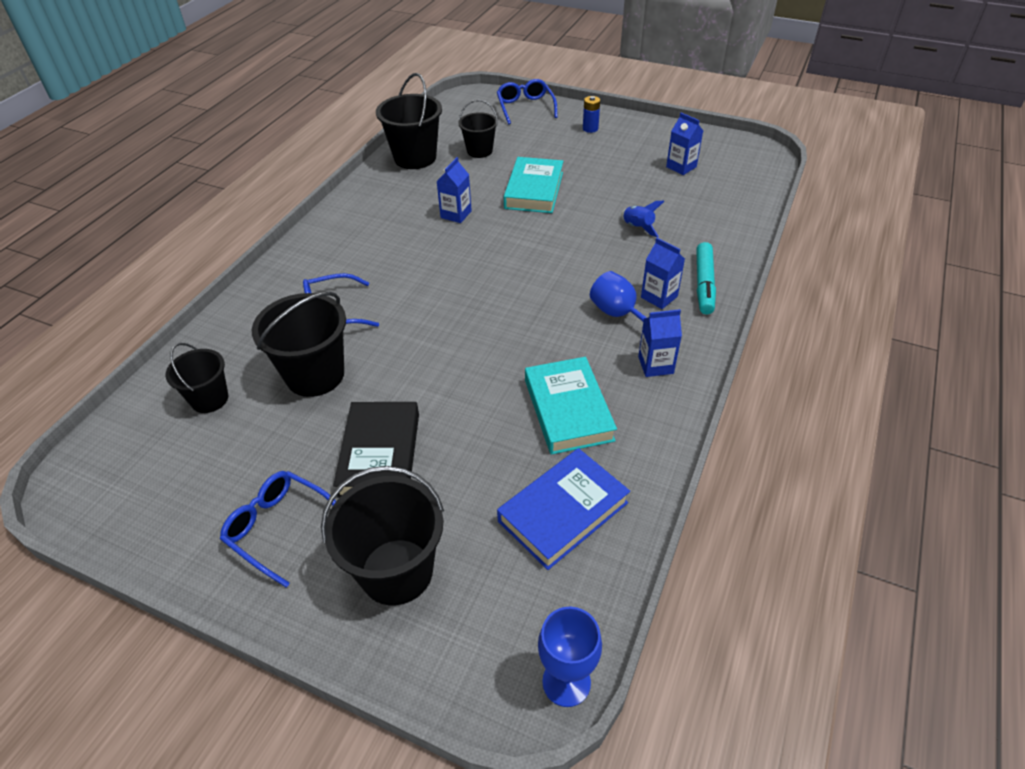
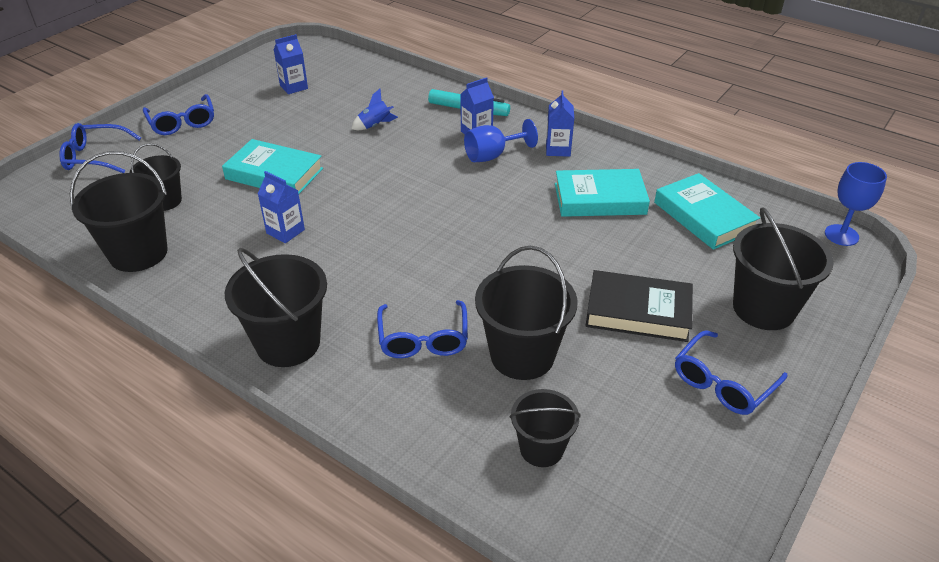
camera: 80 degrees left, 5 degrees down
blue book [497,448,630,570] -> turquoise book [654,173,760,250]
blue battery [583,96,600,133] -> blue glasses [143,94,214,135]
none -> black bucket [225,248,327,367]

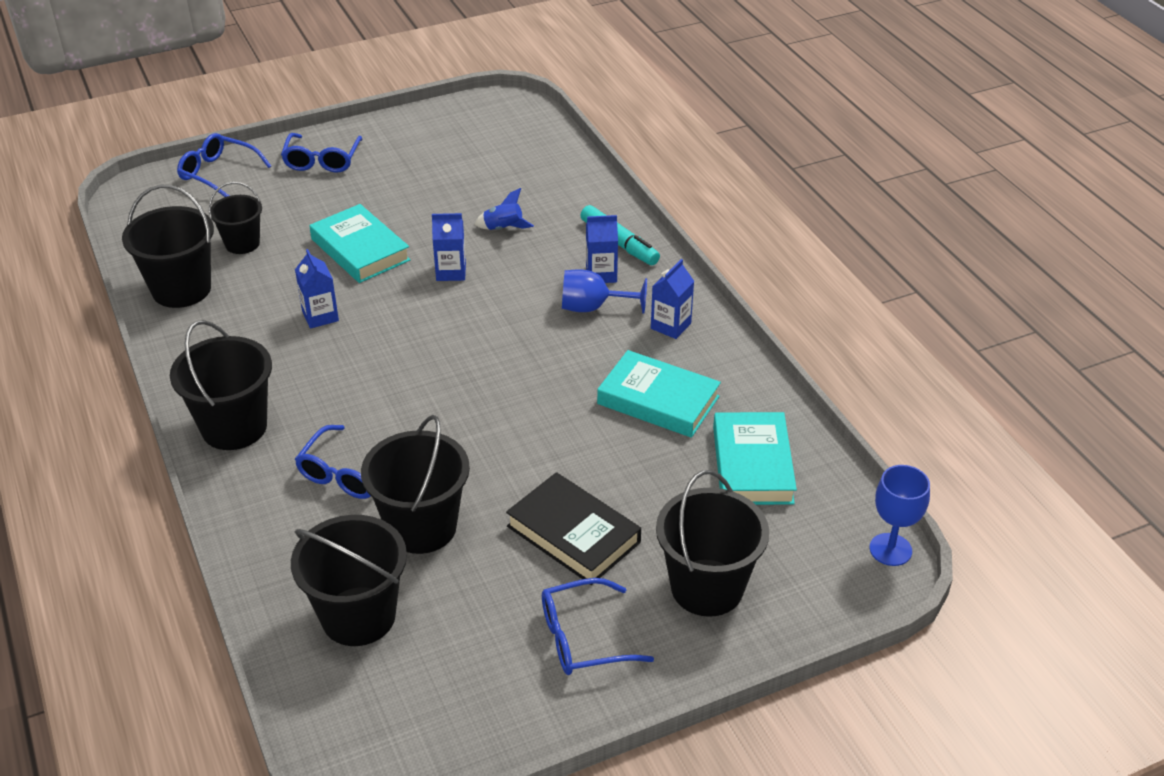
camera: 30 degrees right, 0 degrees up
blue carton [274,34,308,94] -> blue carton moved to [432,213,466,281]
black bucket [510,389,580,467] -> black bucket [291,515,407,646], size x1.63

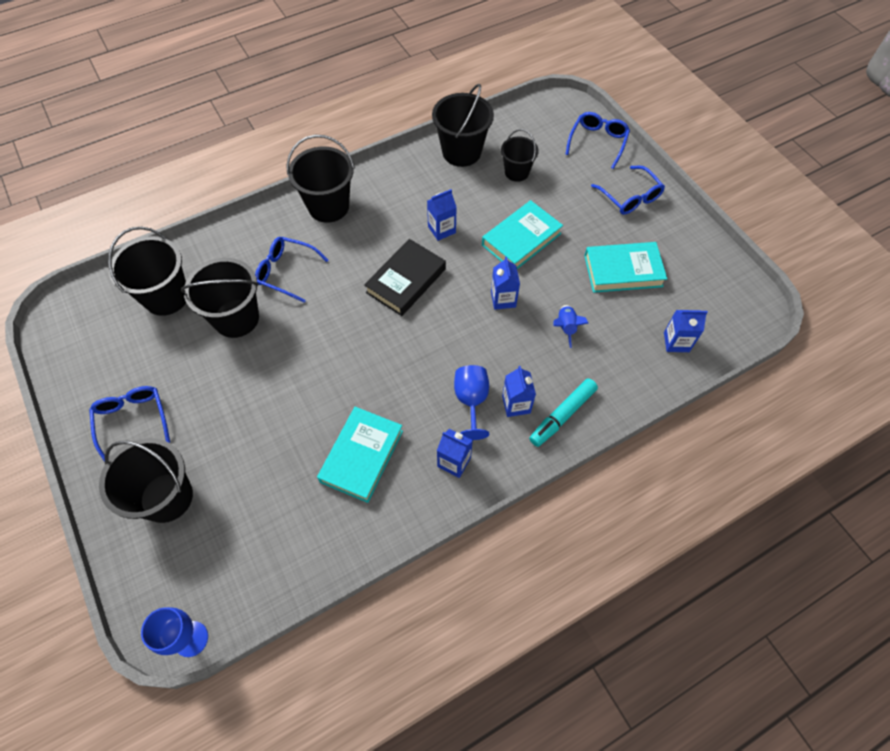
camera: 85 degrees right, 20 degrees up
blue glasses [281,133,363,172] -> blue glasses turned 120 degrees counterclockwise [591,166,665,215]
black book [506,472,641,585] -> black book moved to [364,239,446,316]
turquoise book [713,412,797,505] -> turquoise book moved to [584,242,667,293]
none -> blue carton [664,310,708,352]

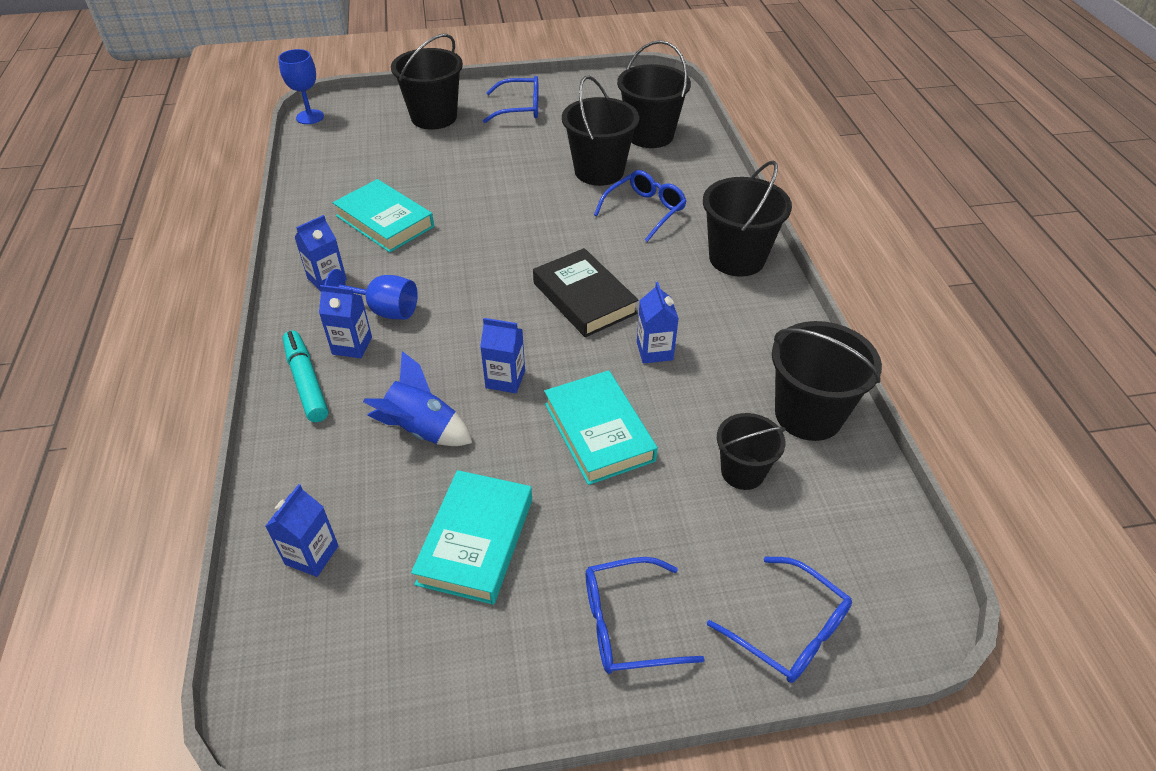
camera: 110 degrees right, 15 degrees down
blue rocket [554,305,589,348] -> blue rocket [363,351,472,446], size x1.54

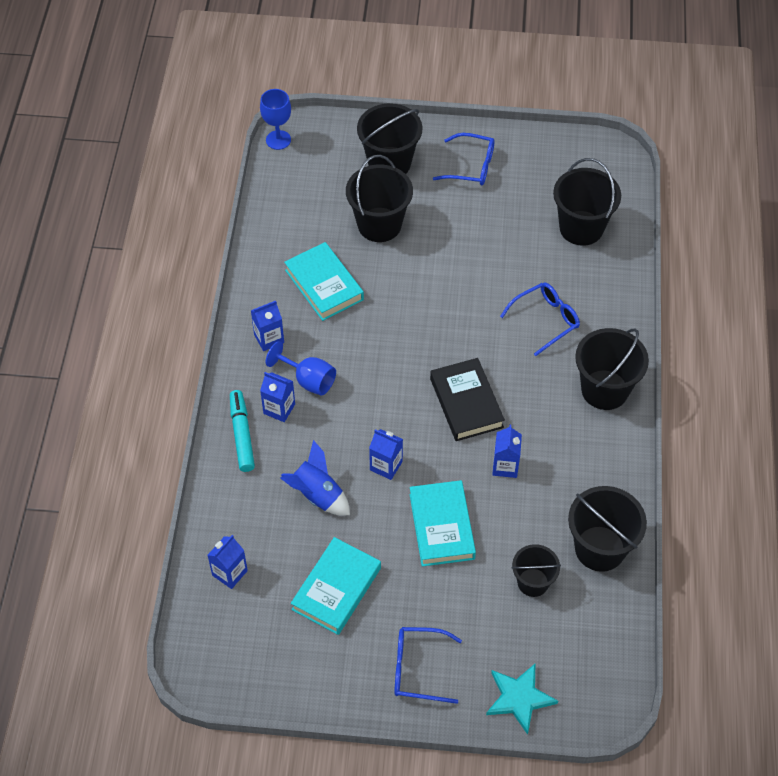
camera: 15 degrees right, 10 degrees up
black bucket [562,76,639,186] -> black bucket moved to [346,155,413,242]
blue glasses [707,556,852,683] -> turquoise star [486,664,558,735]

